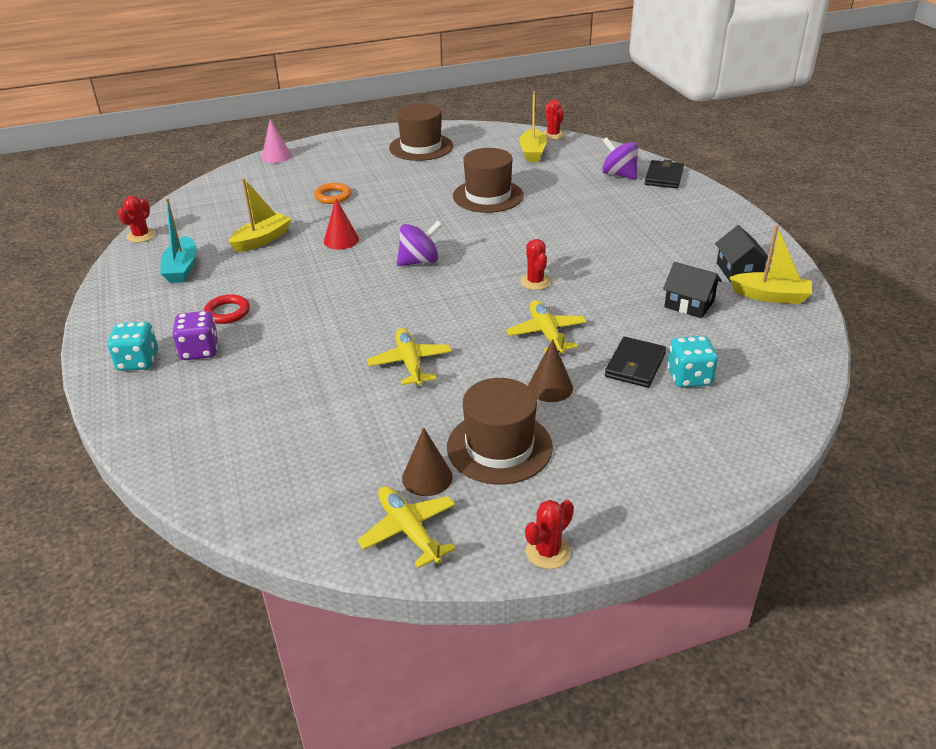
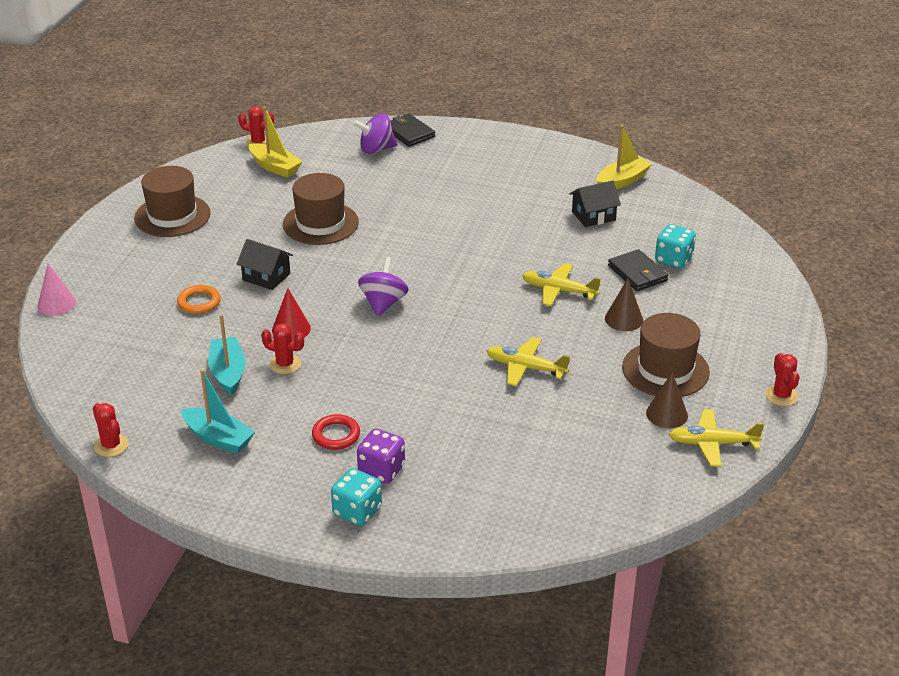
camera: 55 degrees left, 0 degrees up
yellow boat [229,178,291,252] -> turquoise boat [208,314,246,395]
red cactus [520,239,551,290] -> red cactus moved to [261,323,304,374]
black house [715,225,768,282] -> black house moved to [237,239,293,290]

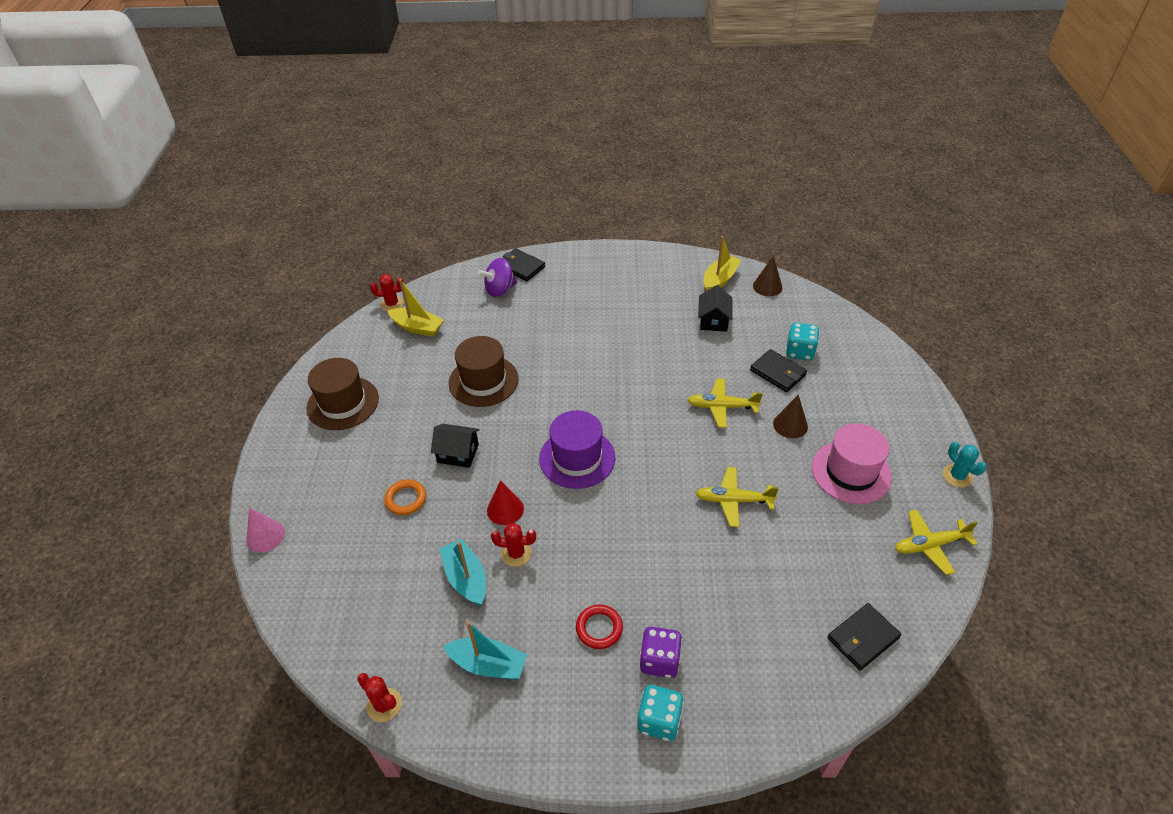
camera: 15 degrees left, 10 degrees up
purple spinning top [358,257,409,317] -> purple hat [539,410,615,489]
black house [569,180,621,227] -> black house turned 45 degrees counterclockwise [698,285,733,332]
brown hat [622,313,710,397] -> pink hat [812,424,892,504]
brown cone [646,372,688,428] -> brown cone moved to [753,256,782,296]
red cactus [765,353,799,406] -> turquoise cactus [943,441,987,487]
none -> black wallet [827,603,901,671]

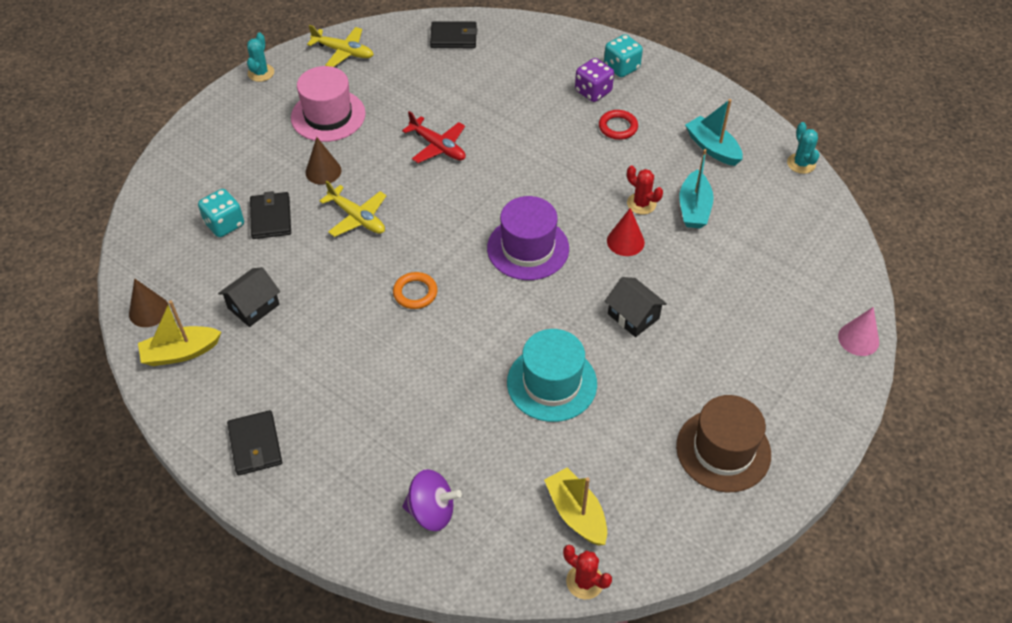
camera: 145 degrees left, 5 degrees up
red cactus [357,673,402,722] -> turquoise cactus [787,122,820,174]
orange ring [384,479,426,515] -> orange ring moved to [393,272,438,309]
brown hat [449,336,519,407] -> turquoise hat [507,329,597,422]
black wallet [503,248,545,281] -> black wallet moved to [227,410,282,475]
yellow plane [695,467,779,527] -> red plane [402,111,466,163]

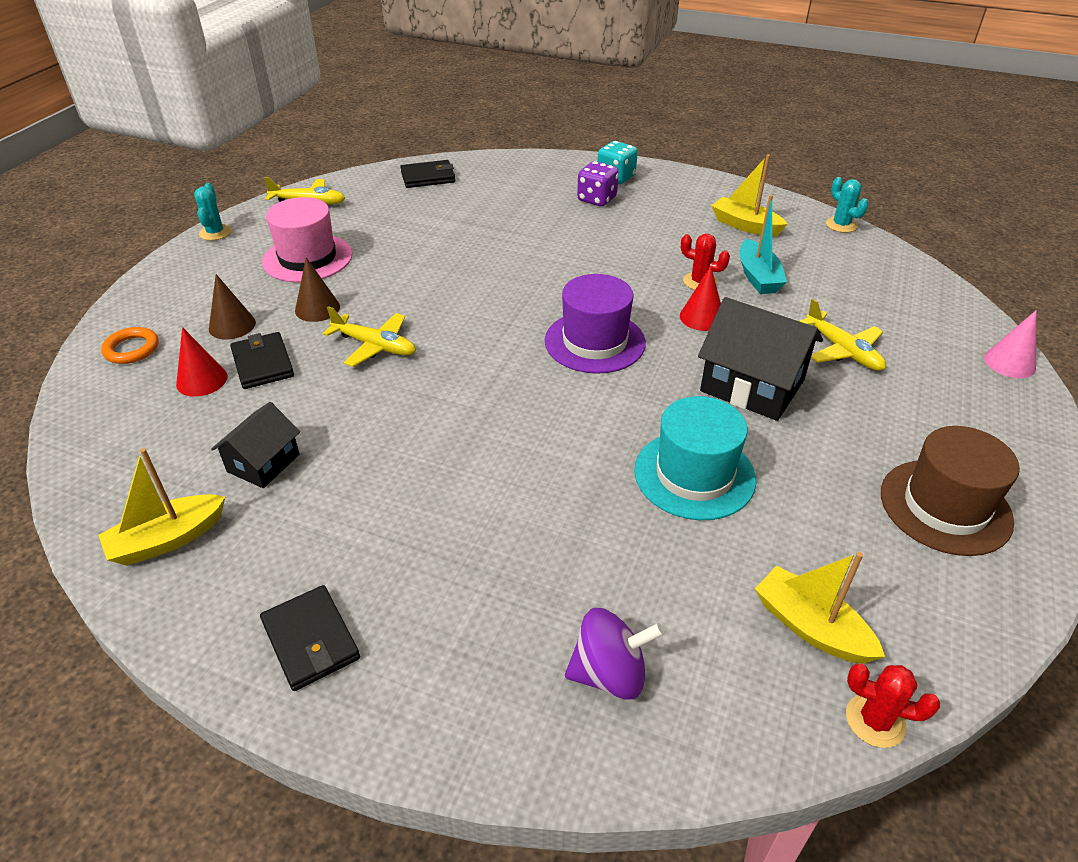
camera: 15 degrees left, 10 degrees down
brown cone [129,278,169,327] -> brown cone moved to [209,274,256,339]
turquoise dice [198,189,244,237] -> red cone [176,327,228,397]
orange ring [393,272,438,309] -> orange ring moved to [101,327,159,364]
red plane [402,111,466,163] -> none
red ring [599,110,638,140] -> none
black house [605,277,667,337] -> black house [698,297,823,421], size x1.68
turquoise boat [685,99,743,166] -> yellow boat [712,154,787,237]
none -> yellow plane [799,299,886,371]

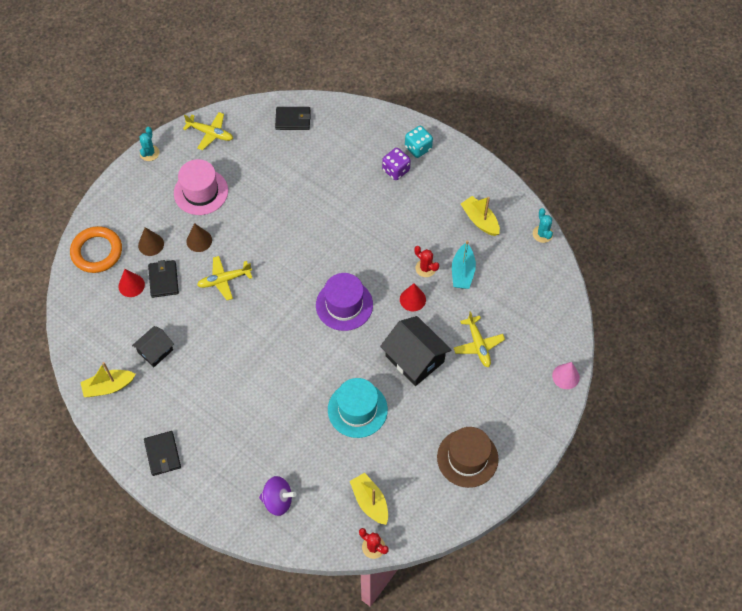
camera: 15 degrees right, 20 degrees up
orange ring [101,327,159,364] -> orange ring [70,226,122,273], size x1.76
yellow plane [323,306,416,367] -> yellow plane turned 120 degrees clockwise [197,256,252,300]

